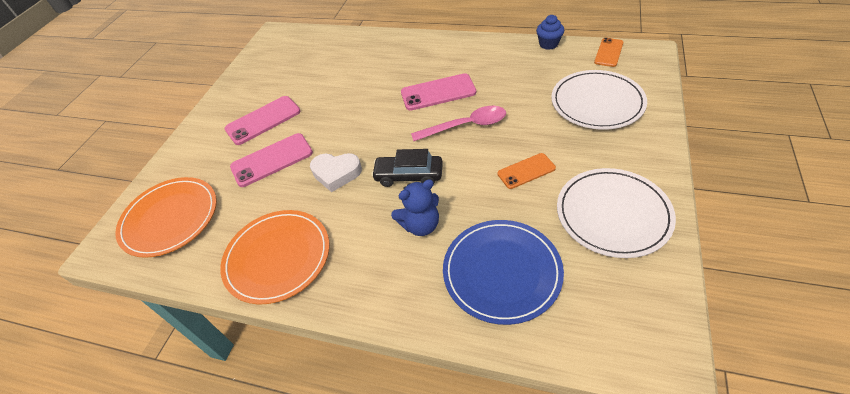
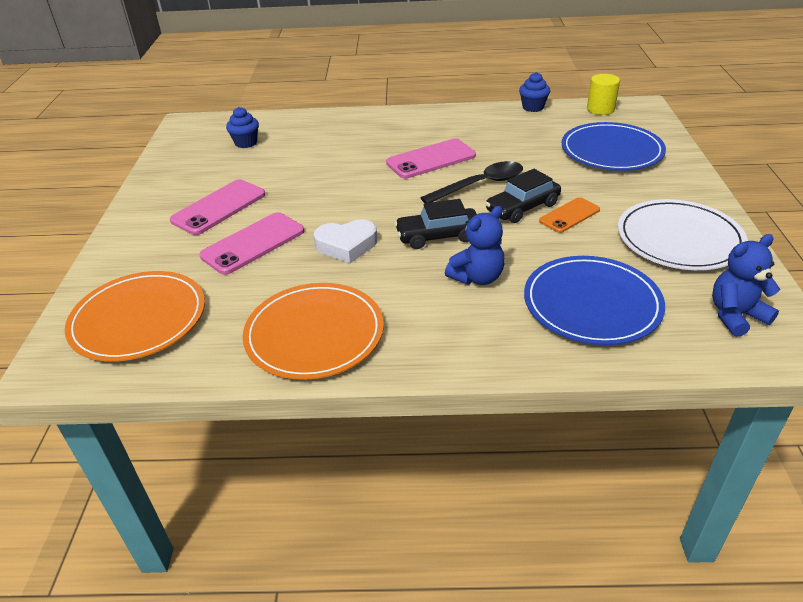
camera: 20 degrees left, 10 degrees down
pink spoon [411,106,506,141] -> black spoon [421,161,523,203]
white plate [551,70,647,130] -> blue plate [562,122,666,171]
orange phone [594,38,624,67] -> yellow cylinder [587,74,620,115]
none -> blue cupcake [226,107,259,148]
none -> black car [485,169,561,223]
none -> blue teddy bear [712,234,780,337]

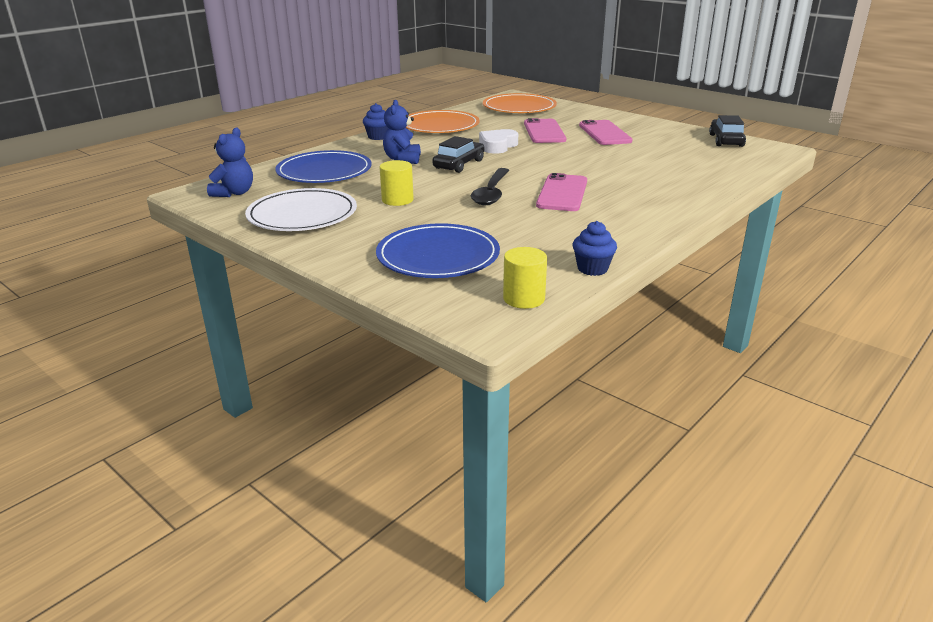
camera: 130 degrees right, 10 degrees down
blue cupcake [226,107,259,148] -> blue cupcake moved to [363,103,388,140]
black car [485,169,561,223] -> black car moved to [709,115,746,147]
orange phone [539,197,600,233] -> yellow cylinder [379,160,414,206]

